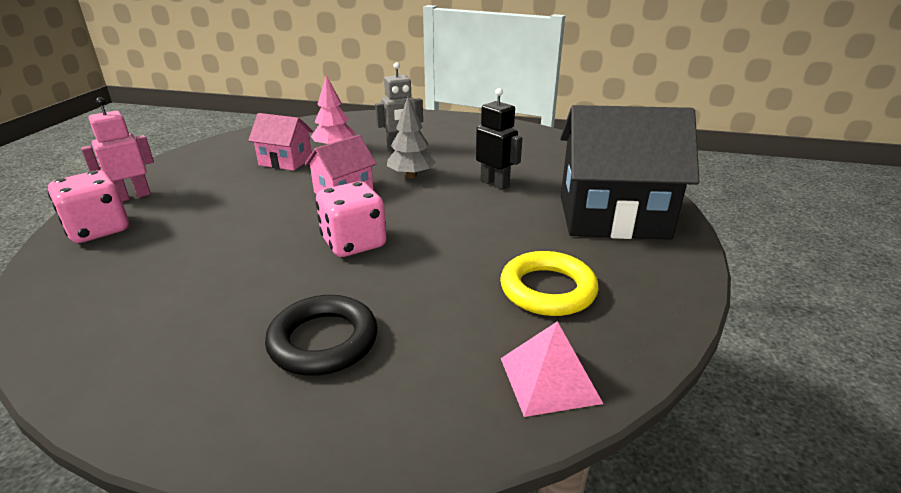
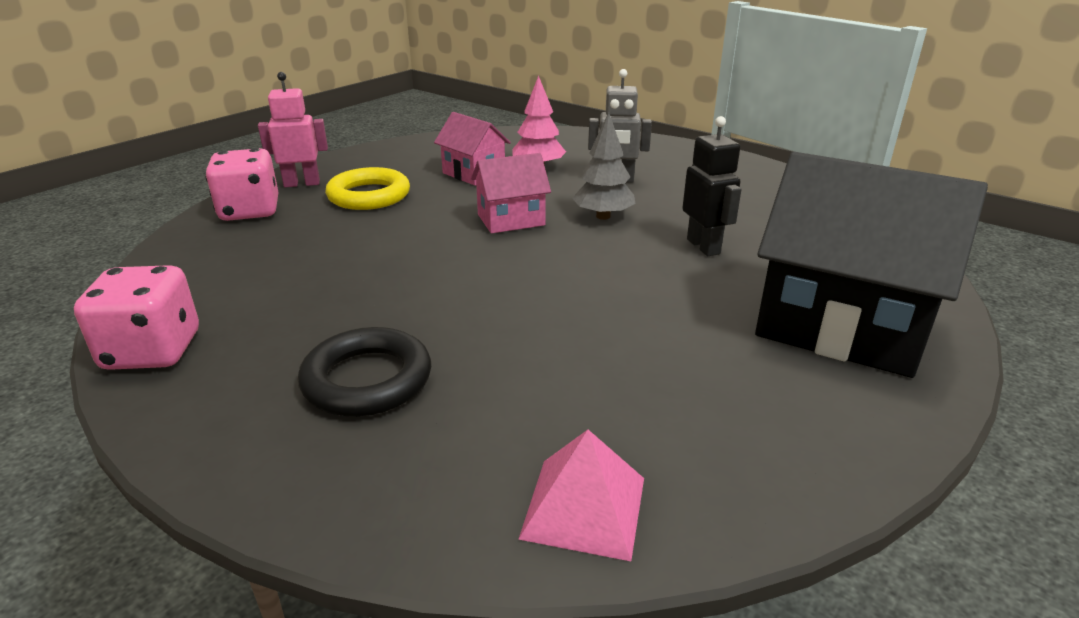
camera: 25 degrees right, 0 degrees up
pink dice [316,181,387,257] -> pink dice moved to [74,265,199,370]
yellow ring [500,251,599,316] -> yellow ring moved to [325,167,410,210]

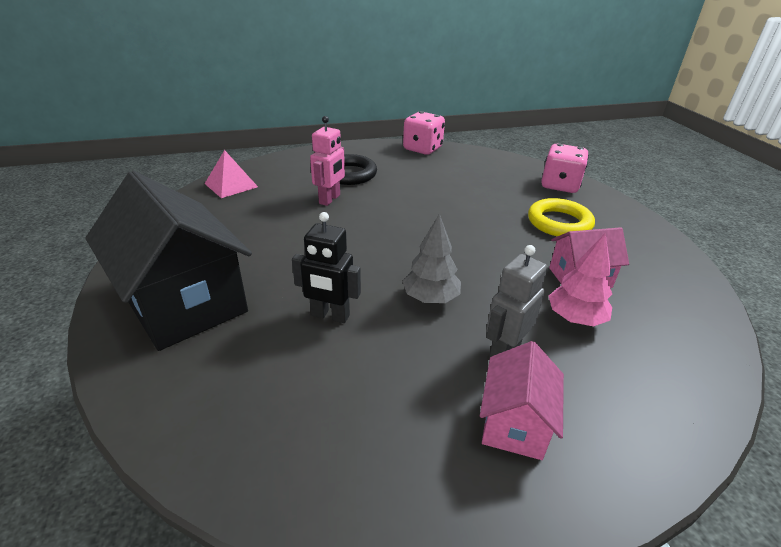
camera: 125 degrees right, 5 degrees up
pink robot [258,72,328,187] -> pink robot moved to [310,116,345,206]
pink house [471,153,551,233] -> pink house moved to [480,341,564,460]
black house [755,152,988,378] -> black house turned 75 degrees clockwise [85,171,252,351]

